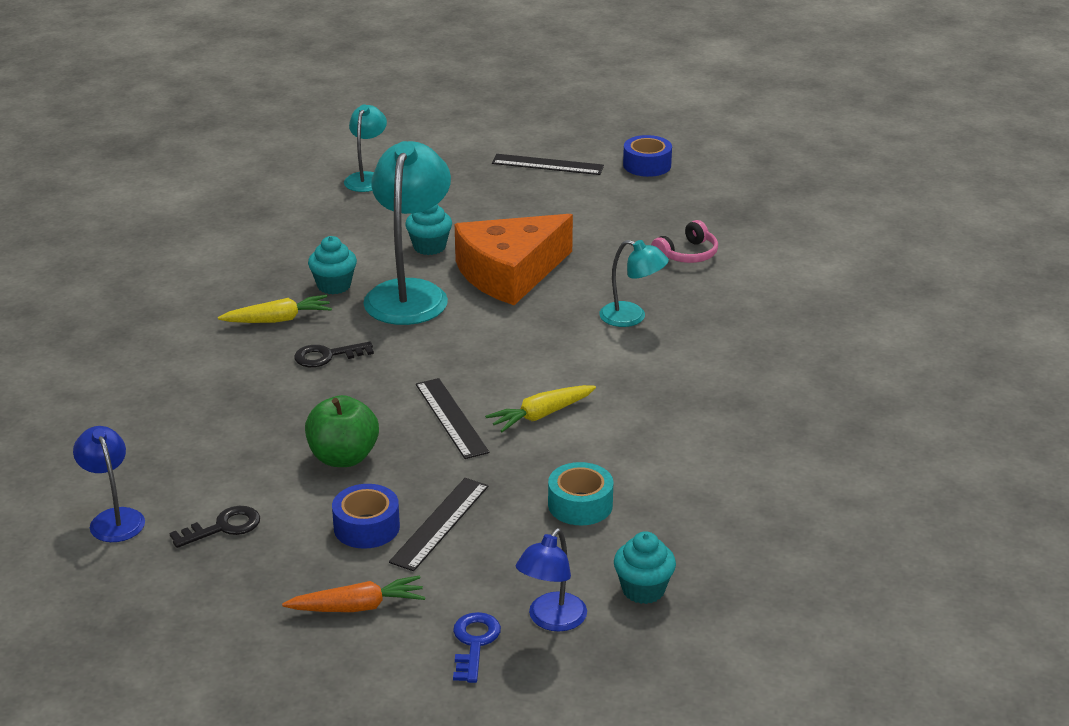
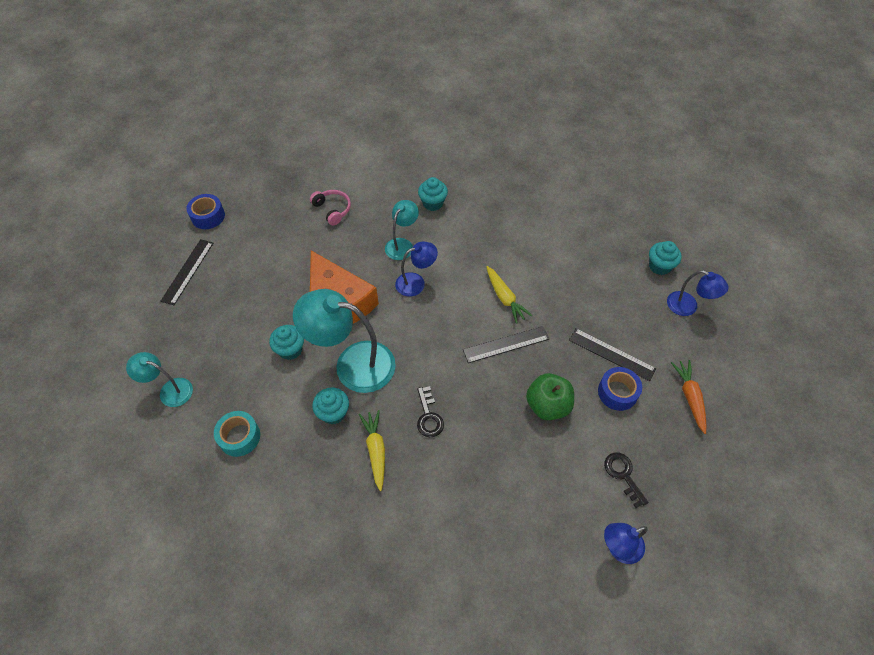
camera: 85 degrees left, 25 degrees up
blue key [453,612,501,683] -> none
turquoise tape [548,462,613,525] -> turquoise tape moved to [214,411,260,457]
none -> blue lamp [395,241,438,296]
none -> turquoise cupcake [418,177,448,211]

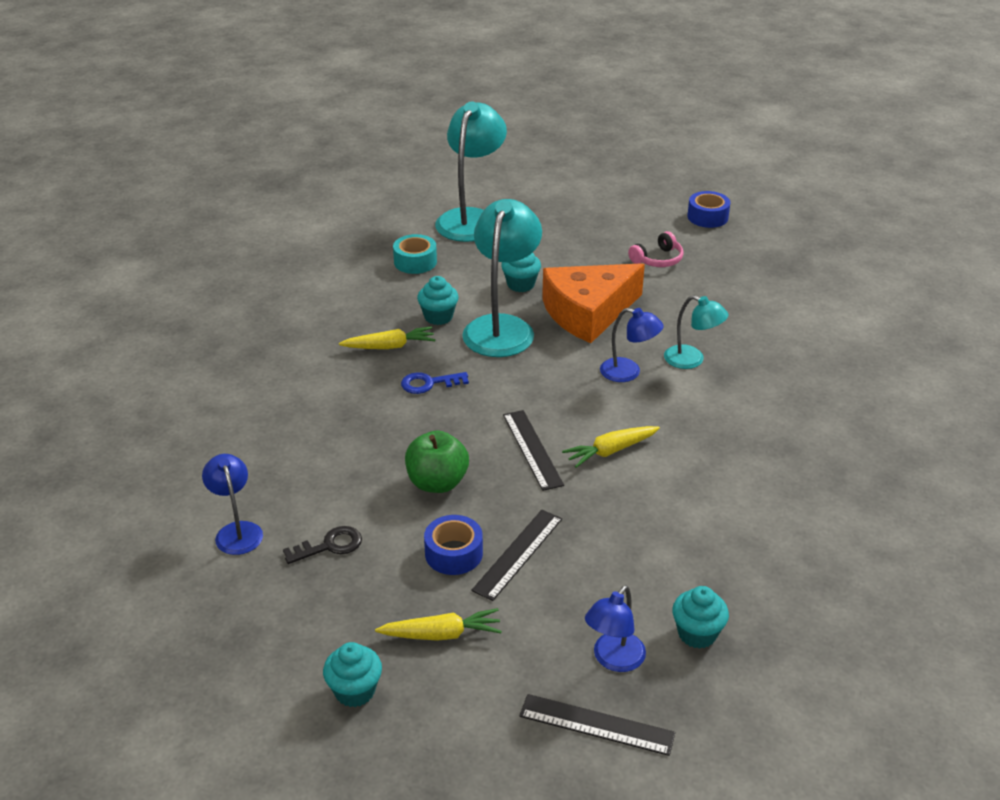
camera: 90 degrees right, 20 degrees down
turquoise lamp [126,352,193,407] -> turquoise lamp [435,101,507,242], size x1.86
black ruler [160,239,213,305] -> black ruler moved to [519,694,675,756]
pink headphones [310,190,351,226] -> pink headphones moved to [628,231,684,267]
blue lamp [395,241,438,296] -> blue lamp turned 45 degrees counterclockwise [600,308,664,382]
black key [417,386,444,437] -> blue key [401,372,469,394]
turquoise cupcake [418,177,448,211] -> turquoise cupcake moved to [323,642,382,707]
orange carrot [671,360,706,434] -> yellow carrot [375,608,502,641]

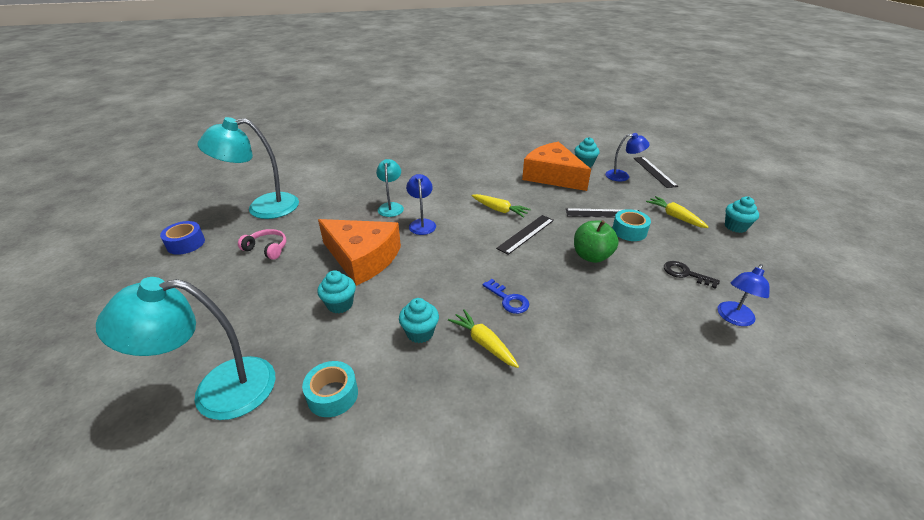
camera: 120 degrees left, 0 degrees up
blue tape [424,515,483,575] -> turquoise tape [612,209,651,241]
turquoise lamp [462,199,542,357] -> turquoise lamp moved to [198,117,299,219]
none -> orange cheese [522,142,591,191]

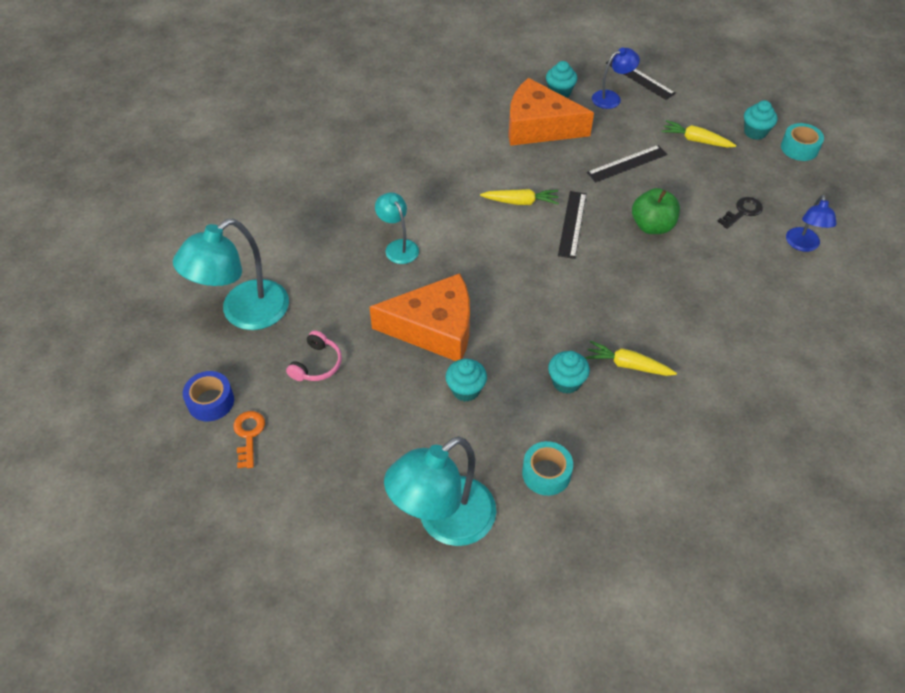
camera: 30 degrees left, 15 degrees up
pink headphones [238,229,286,260] -> pink headphones turned 120 degrees clockwise [286,331,342,381]
blue lamp [406,174,436,235] -> none
blue key [482,279,529,314] -> none
turquoise tape [612,209,651,241] -> turquoise tape moved to [781,123,824,161]
black key [664,261,720,289] -> black key turned 135 degrees clockwise [717,197,763,229]
none -> orange key [234,411,265,468]

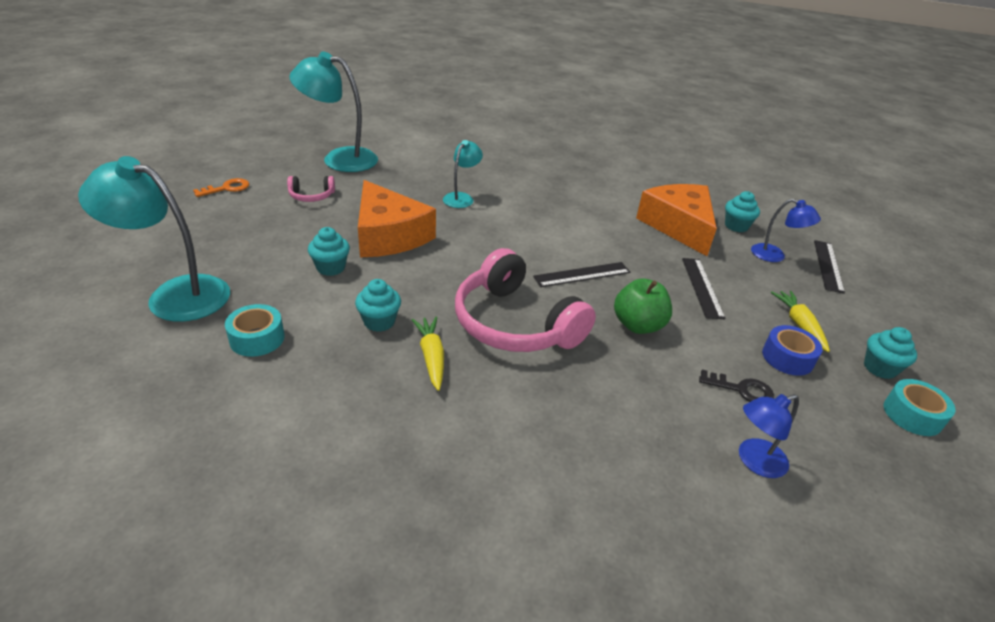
camera: 55 degrees right, 15 degrees down
blue tape [183,371,234,421] -> blue tape moved to [762,325,823,376]
yellow carrot [480,189,559,205] -> none
black ruler [587,145,667,182] -> black ruler turned 60 degrees clockwise [682,258,725,319]
none -> pink headphones [455,248,596,352]

